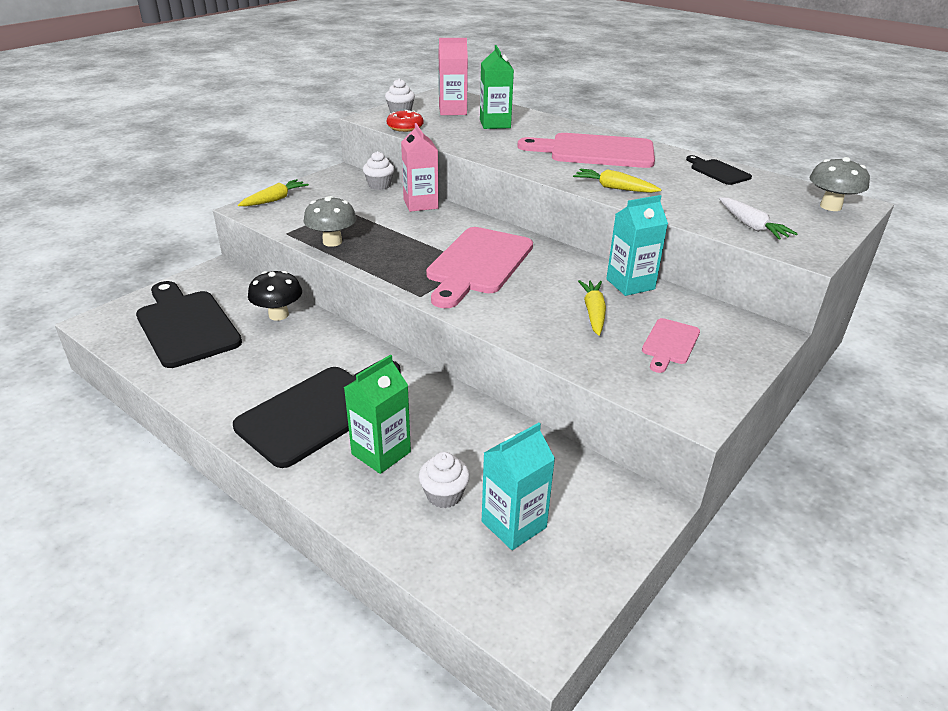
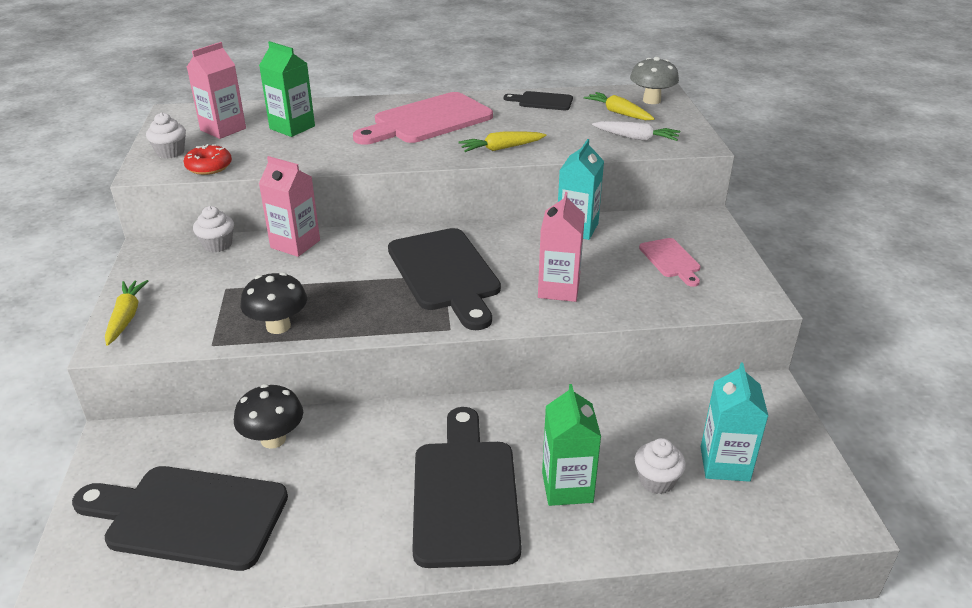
camera: 45 degrees left, 0 degrees up
grey mushroom [303,196,357,247] -> black mushroom [241,272,307,334]
pink cutting board [426,227,533,308] -> black cutting board [388,228,501,330]
yellow carrot [578,280,606,336] -> yellow carrot moved to [583,92,655,120]
none -> pink carton [538,192,585,302]

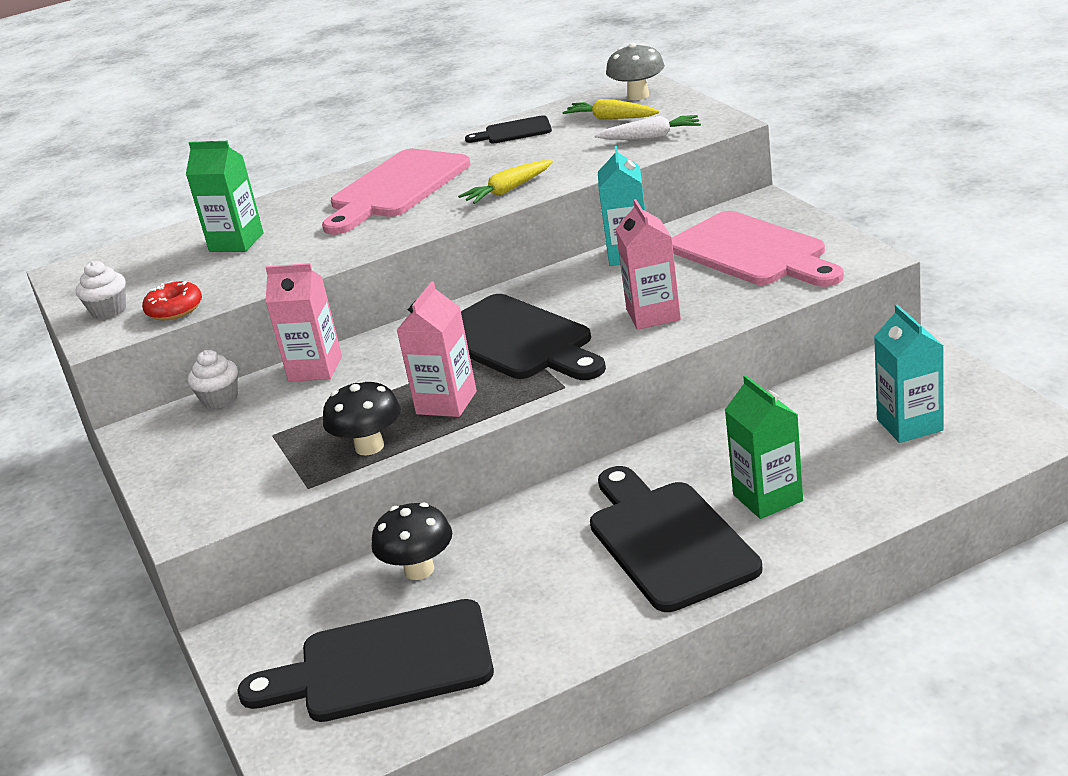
camera: 15 degrees left, 5 degrees down
yellow carrot [105,280,148,346] -> none
pink carton [187,42,246,139] -> pink carton moved to [396,281,477,417]
white cupcake [635,438,686,494] -> none
pink cutting board [639,238,701,287] -> pink cutting board [672,211,844,287], size x2.00

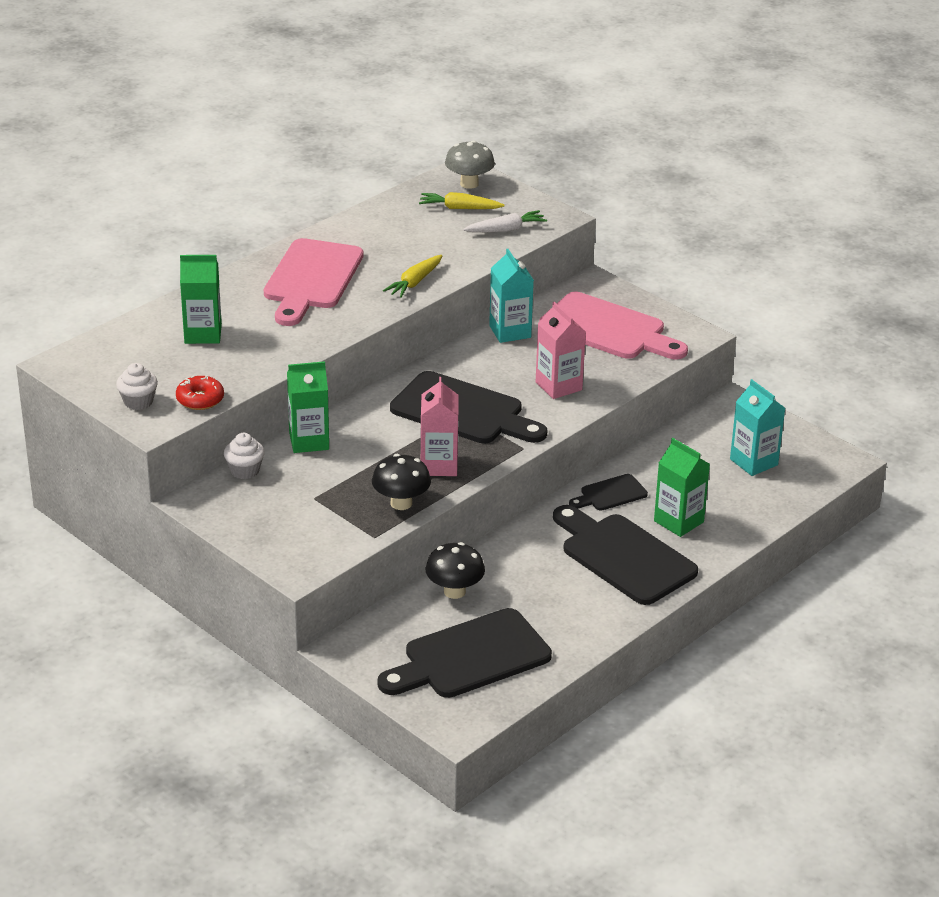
camera: 25 degrees left, 5 degrees up
pink carton [265,263,342,382] -> green carton [287,361,329,453]
black cutting board [465,115,552,143] -> black cutting board moved to [569,474,648,511]

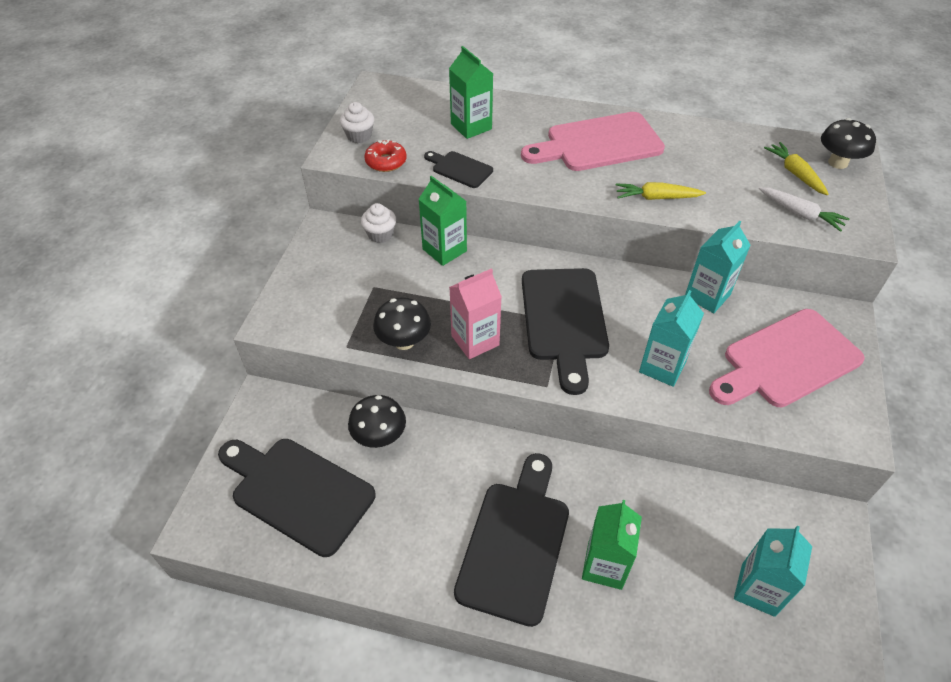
camera: 60 degrees right, 15 degrees up
grey mushroom [445,140,495,189] -> black mushroom [821,118,876,169]
pink carton [536,302,586,399] -> turquoise carton [639,290,704,387]
pink cutting board [539,292,688,359] -> pink cutting board turned 60 degrees clockwise [709,309,865,407]
black cutting board [569,474,648,511] -> black cutting board moved to [424,151,493,188]

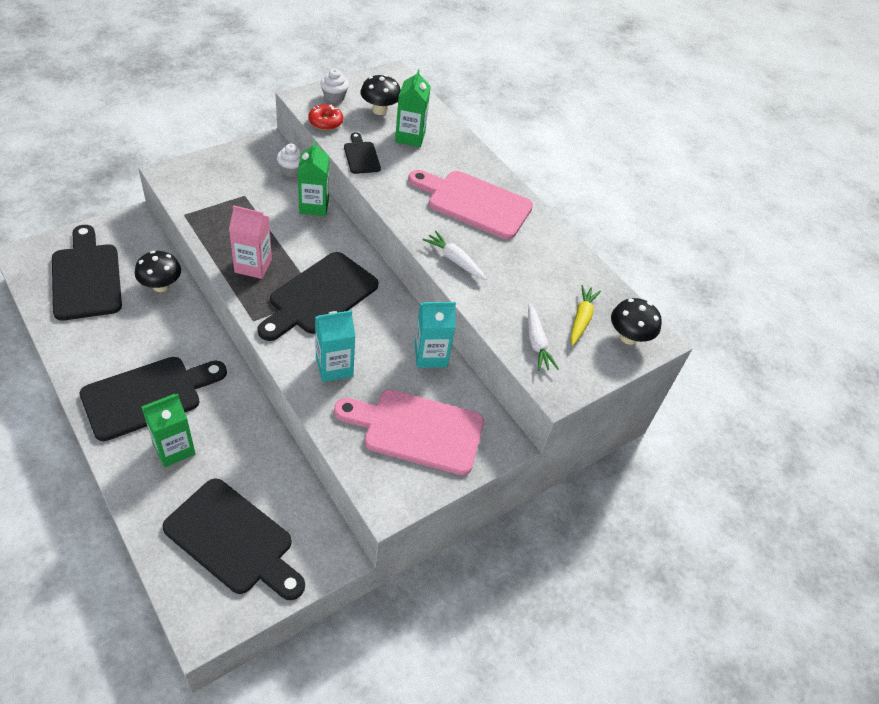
camera: 35 degrees right, 0 degrees up
black mushroom [373,297,431,350] -> black mushroom moved to [361,74,401,115]
yellow carrot [616,182,706,200] -> white carrot [423,231,487,280]
turquoise carton [734,526,812,617] -> black cutting board [162,478,305,600]

